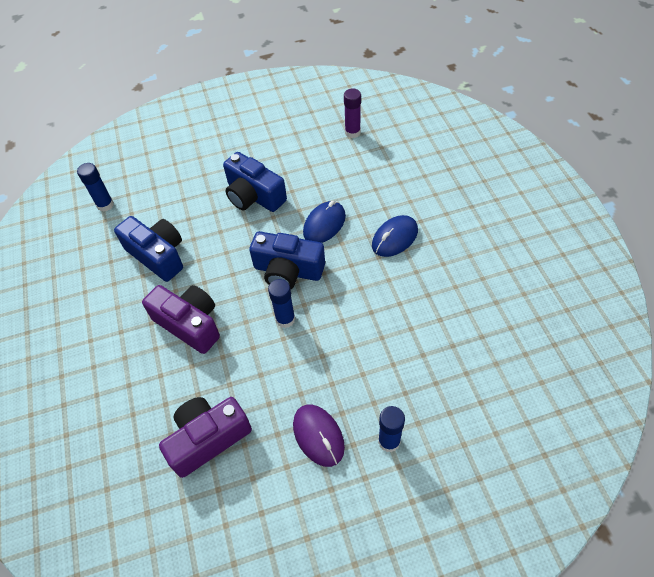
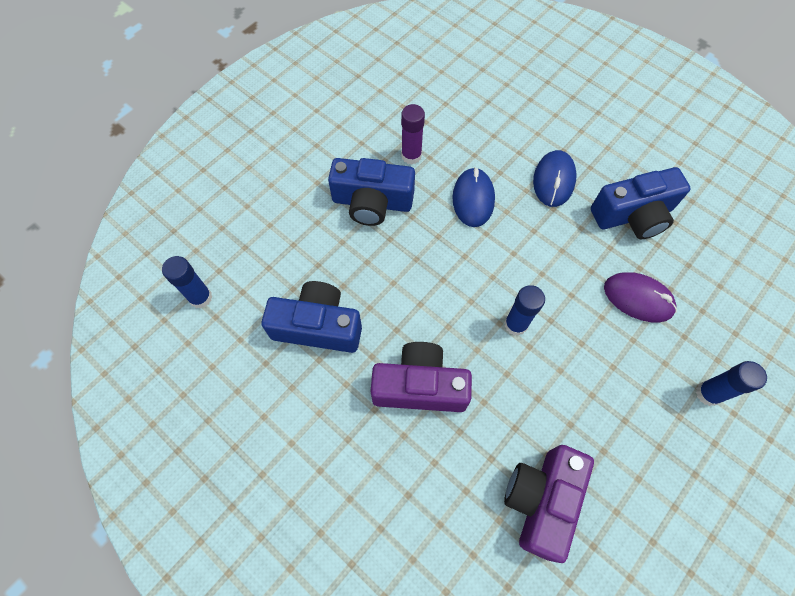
camera: 35 degrees left, 10 degrees up
blue camera [249,231,325,289] -> blue camera moved to [591,167,691,239]
purple mouse [293,405,345,467] -> purple mouse moved to [604,272,677,323]
purple glue stick [344,89,361,138] -> purple glue stick moved to [401,104,425,165]

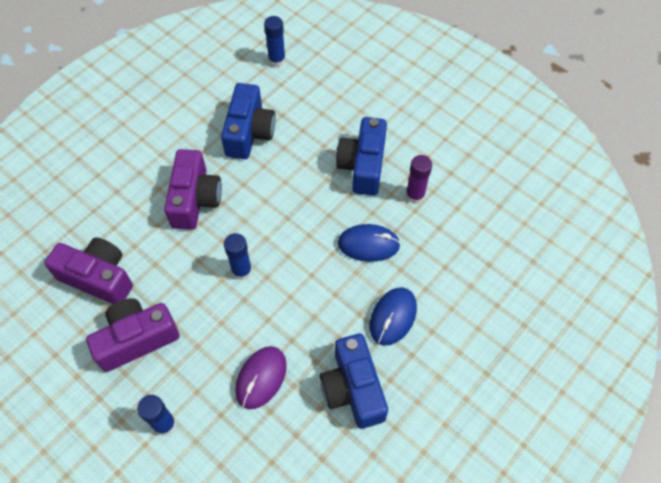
camera: 90 degrees right, 5 degrees down
blue mouse [533,150,577,207] -> blue mouse turned 75 degrees counterclockwise [370,287,417,346]
none -> purple camera [86,298,180,372]

